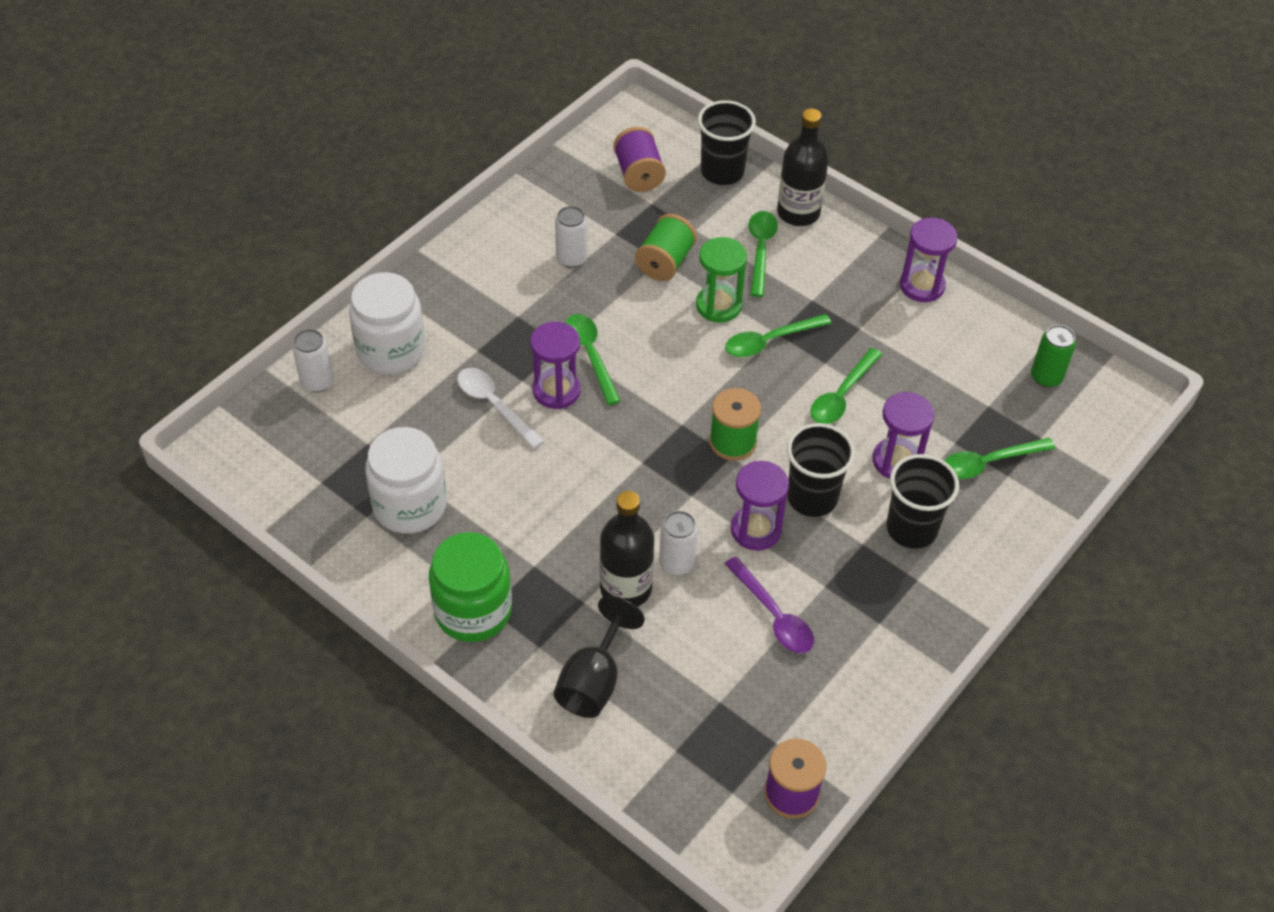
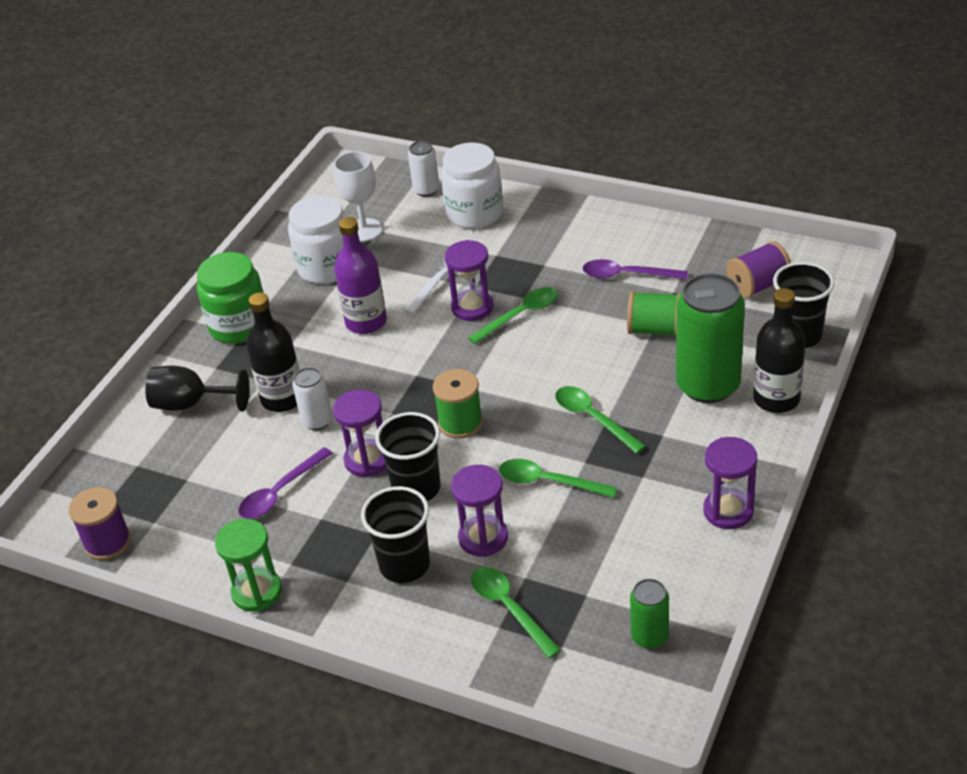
camera: 80 degrees right, 10 degrees down
white can [555,206,588,268] -> purple spoon [583,259,688,280]
green hourglass [696,237,747,323] -> green hourglass moved to [215,519,282,612]
green spoon [748,211,778,297] -> green can [676,273,745,403]
none -> white goblet [334,151,382,242]
none -> purple bottle [334,217,387,334]

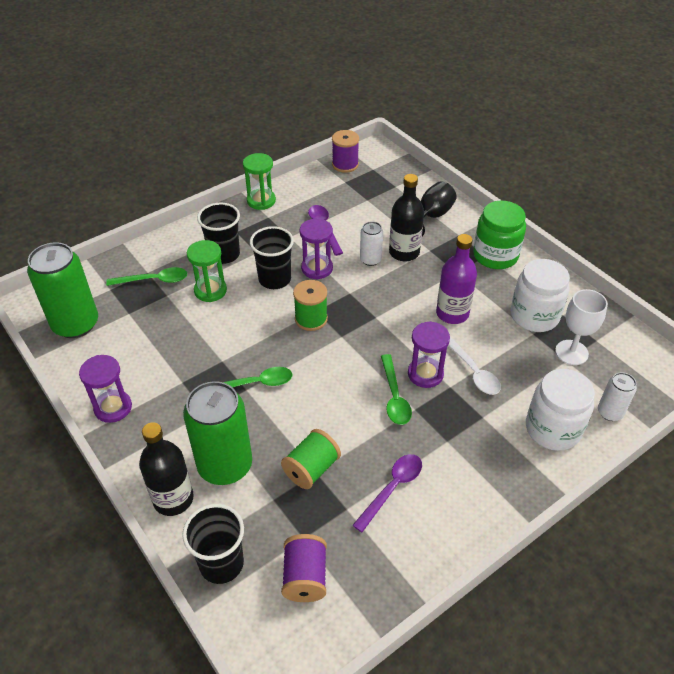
camera: 115 degrees right, 5 degrees up
purple hourglass [451,465,508,557] -> green hourglass [187,240,227,302]
green spoon [499,459,617,498] -> none
green can [630,579,669,649] -> green can [27,242,98,338], size x1.99

